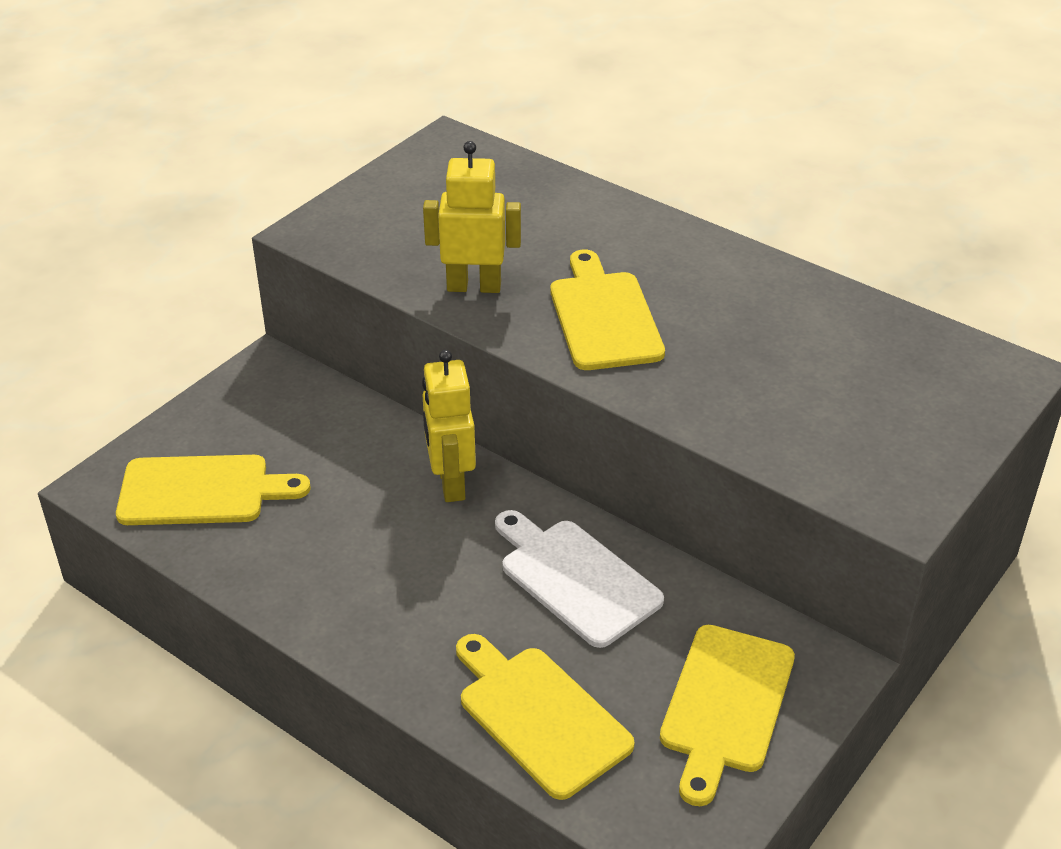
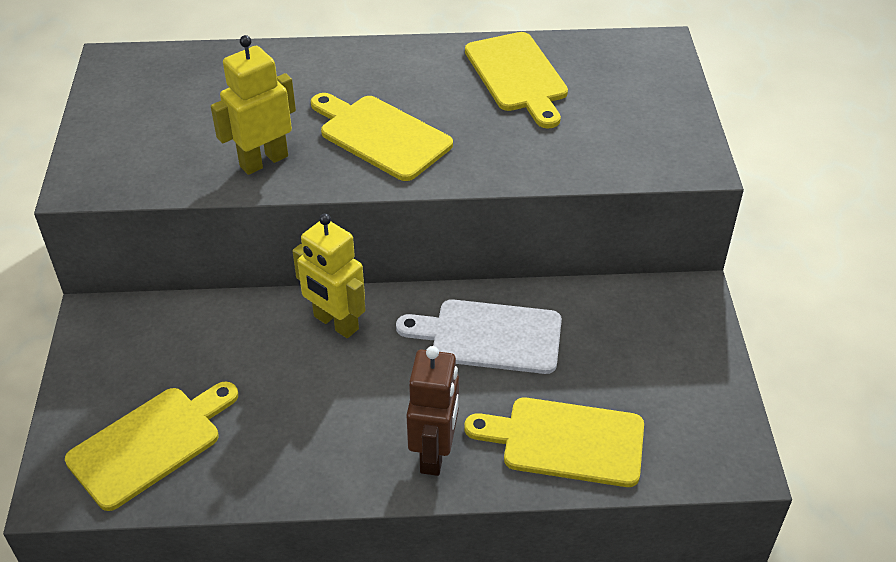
camera: 40 degrees left, 5 degrees up
yellow cutting board [660,625,795,806] -> yellow cutting board moved to [465,32,568,129]
none -> brown robot [407,346,459,476]

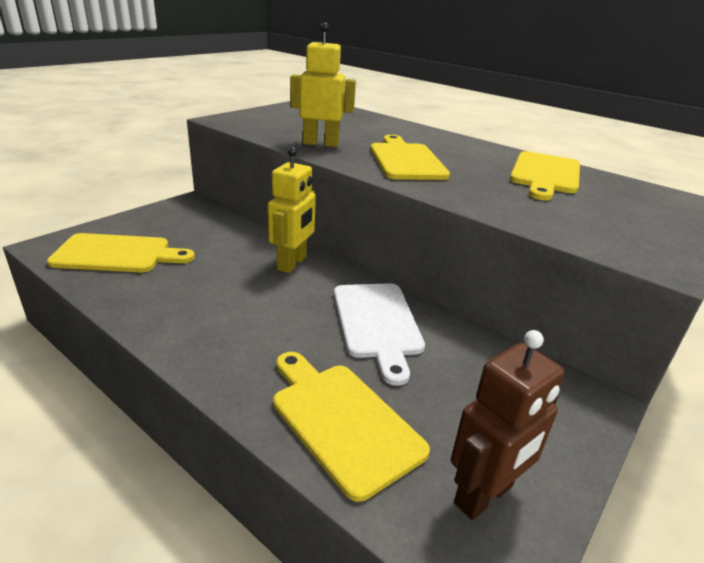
camera: 40 degrees right, 15 degrees down
yellow robot [292,214,365,338] -> yellow robot turned 150 degrees counterclockwise [268,146,316,273]
white cutting board [396,299,562,374] -> white cutting board turned 150 degrees counterclockwise [334,283,425,386]
brown robot [407,346,459,476] -> brown robot moved to [451,330,564,520]

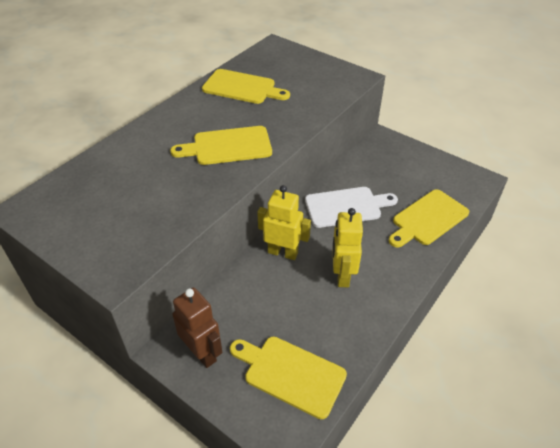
camera: 90 degrees left, 15 degrees up
yellow cutting board [47,233,195,272] -> yellow cutting board turned 60 degrees counterclockwise [230,337,347,419]
yellow robot [291,22,356,147] -> yellow robot moved to [333,208,363,287]
brown robot [451,330,564,520] -> brown robot moved to [172,288,222,368]

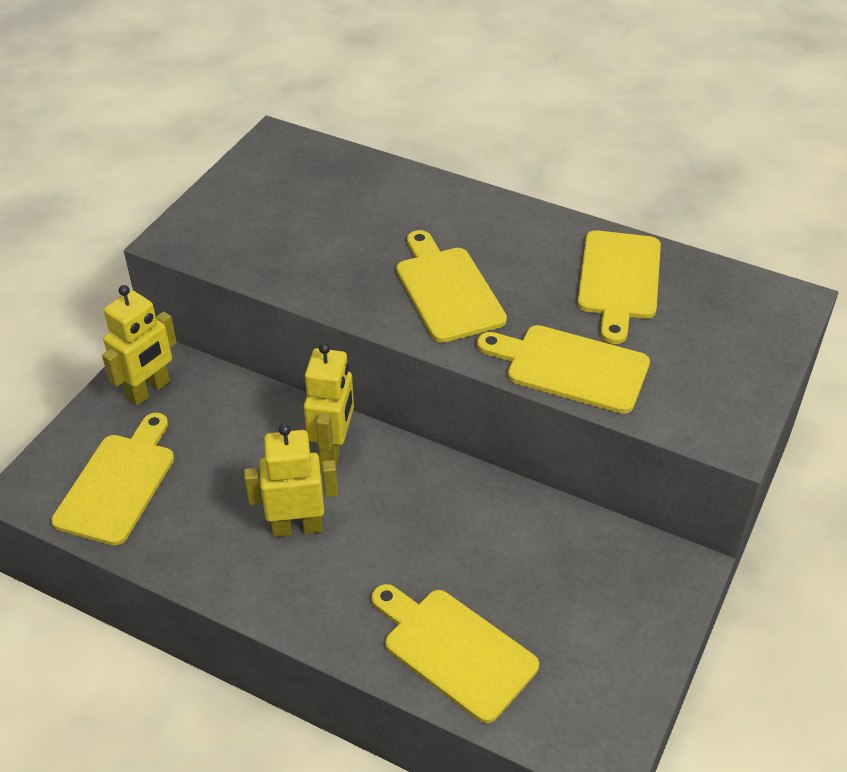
camera: 80 degrees right, 0 degrees up
brown robot [172,288,222,368] -> yellow robot [102,285,177,406]
white cutting board [305,187,398,228] -> none
none -> yellow cutting board [477,325,650,414]

